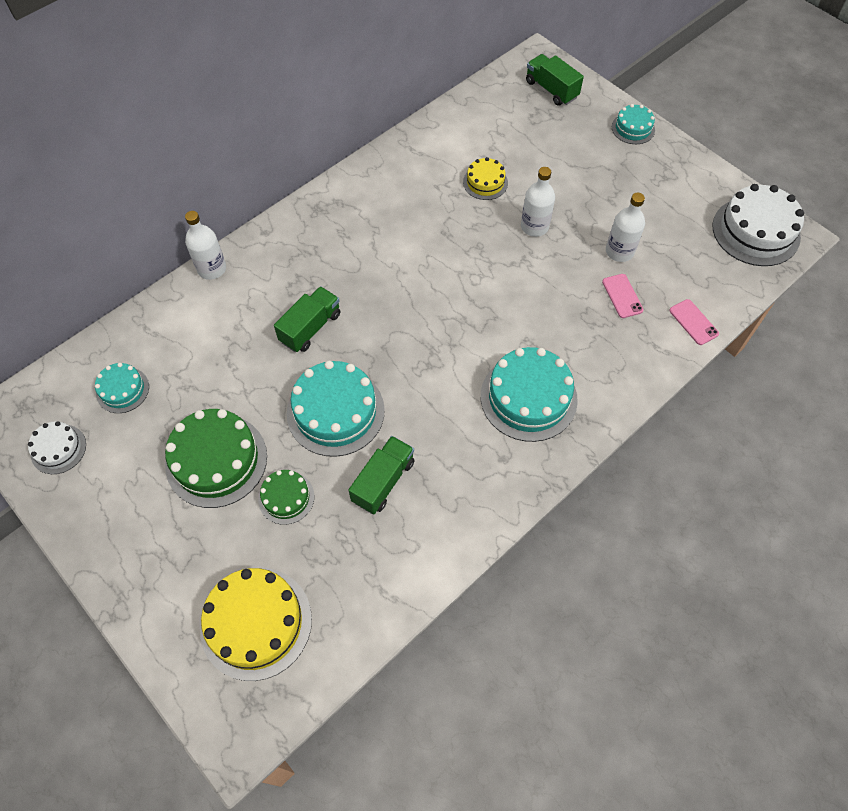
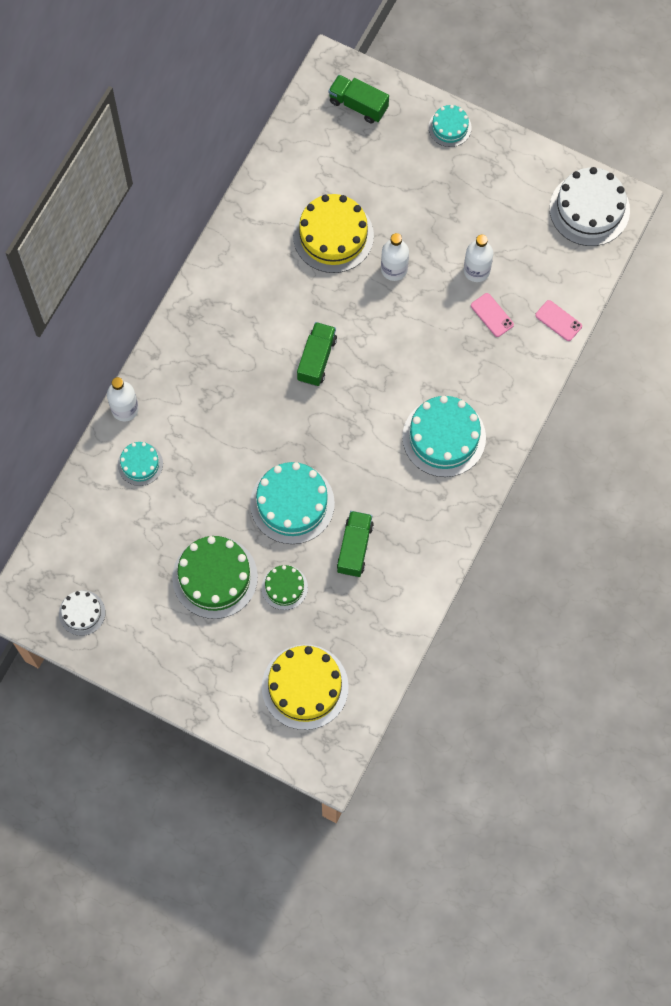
camera: 20 degrees left, 10 degrees up
turquoise cake [95,363,149,413] -> turquoise cake moved to [118,442,163,486]
green truck [274,286,340,352] -> green truck moved to [297,322,337,386]
yellow cake [463,157,508,200] -> yellow cake [293,194,374,273], size x1.85

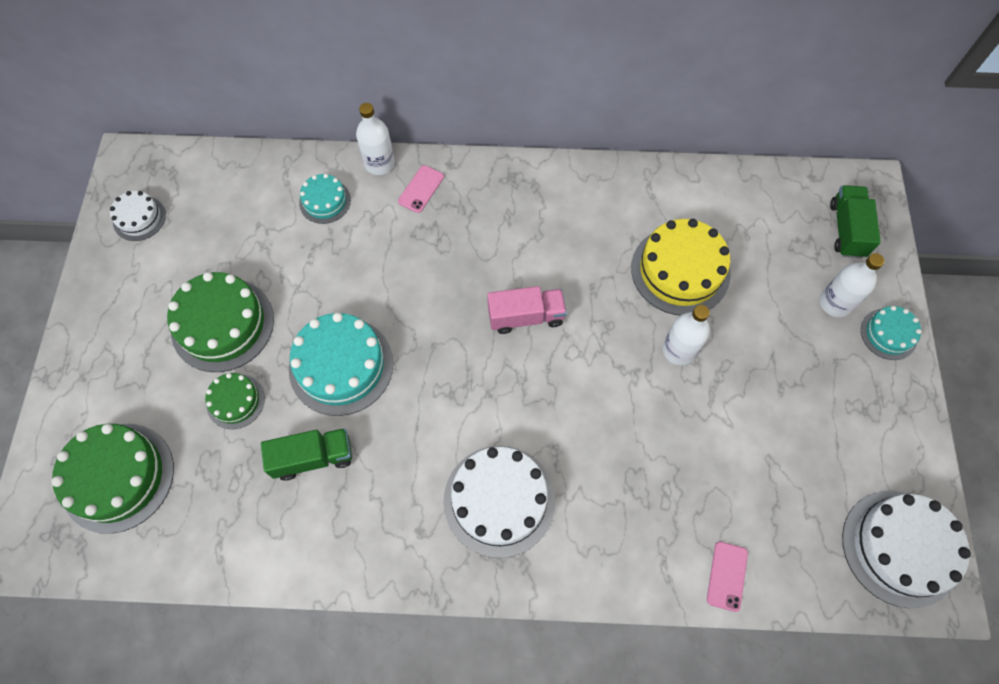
camera: 65 degrees right, 5 degrees down
yellow cake [262,644,349,730] -> green cake [51,424,174,534]
green truck [297,322,337,386] -> pink truck [487,286,567,334]
turquoise cake [402,396,486,477] -> white cake [443,446,555,558]
white bottle [464,235,493,282] -> white bottle moved to [820,253,884,317]
pink phone [471,293,514,337] -> pink phone moved to [398,165,444,213]

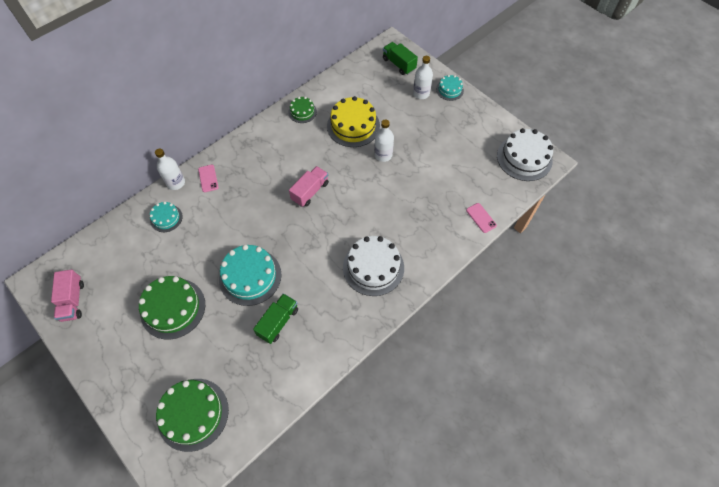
camera: 45 degrees left, 5 degrees down
white cake [110,191,166,241] -> pink truck [51,270,84,322]
green cake [205,373,265,429] -> green cake moved to [288,97,317,123]

